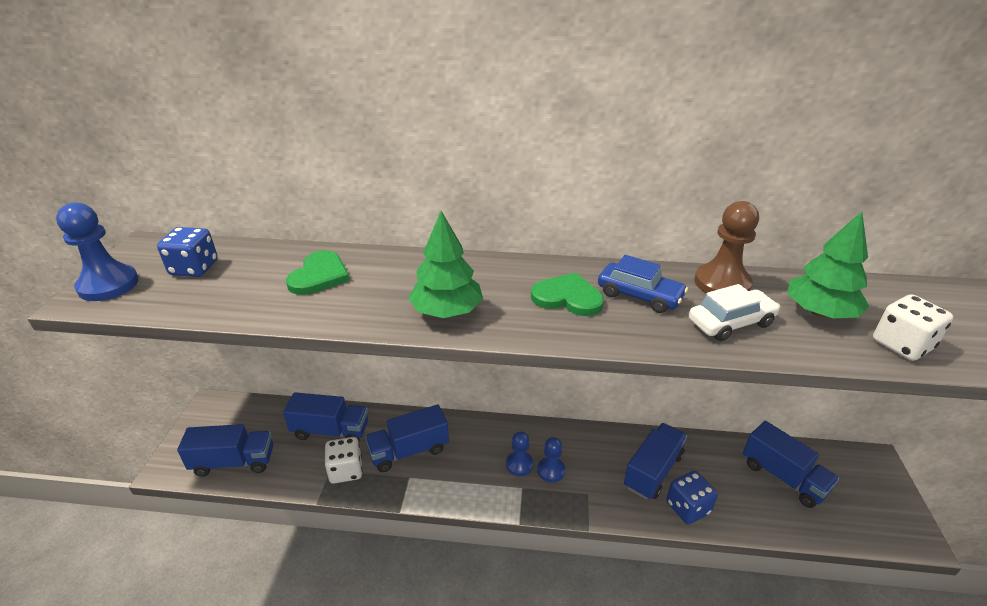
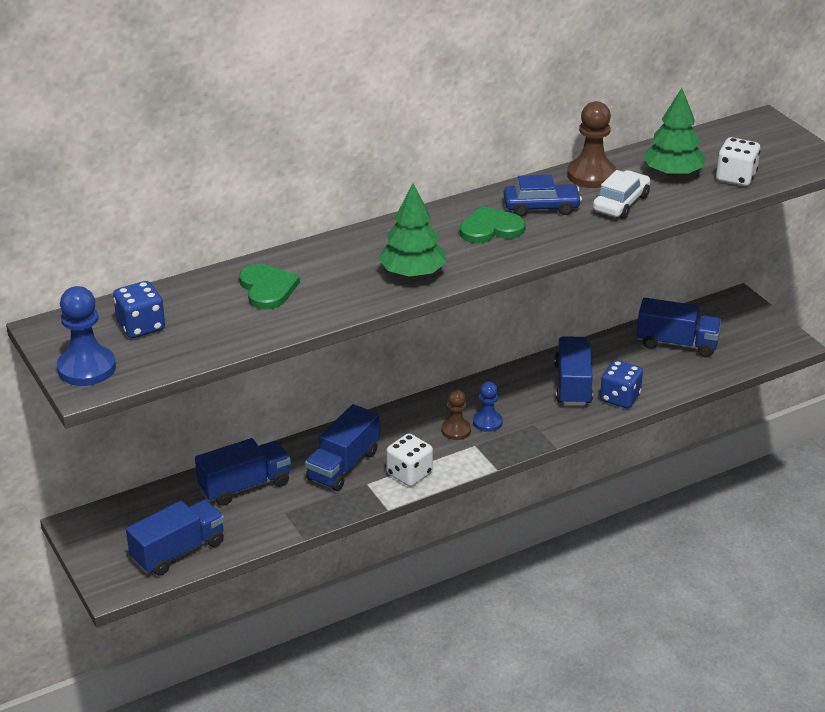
camera: 35 degrees left, 0 degrees up
white dice [324,437,362,484] -> white dice moved to [386,433,433,486]
blue pawn [506,431,534,476] -> brown pawn [441,390,471,440]

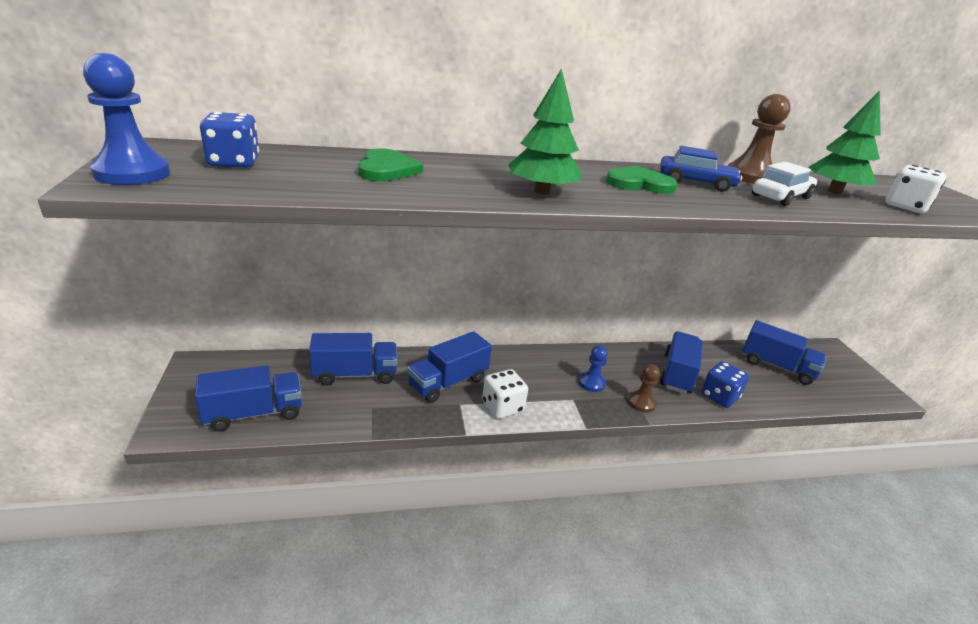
camera: 15 degrees right, 5 degrees down
brown pawn [441,390,471,440] -> brown pawn moved to [628,364,660,413]

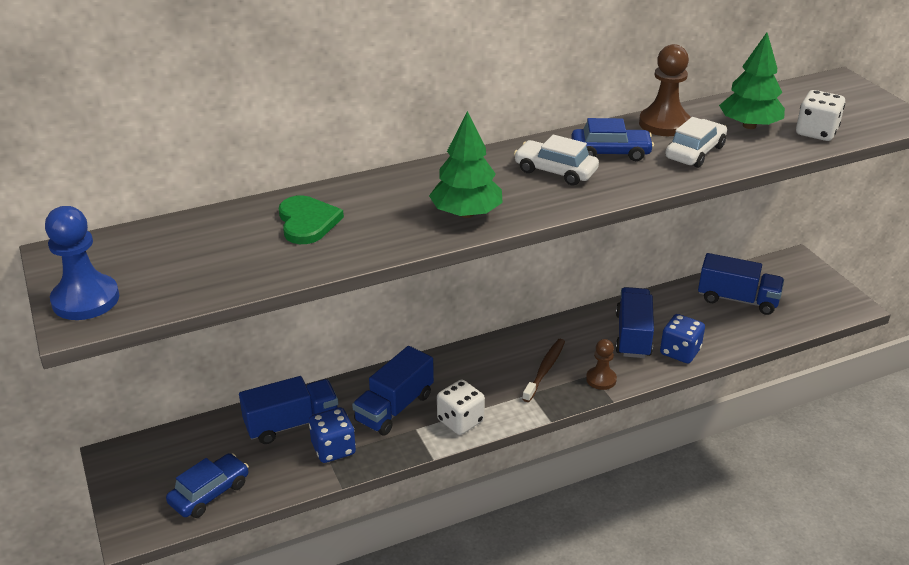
camera: 10 degrees left, 5 degrees up
blue truck [195,365,302,431] -> blue car [166,453,249,518]
blue dice [200,112,259,168] -> blue dice moved to [309,407,356,463]
blue pawn [578,345,608,392] -> brown toothbrush [522,339,565,402]
green heart [606,165,677,194] -> white car [514,135,599,186]

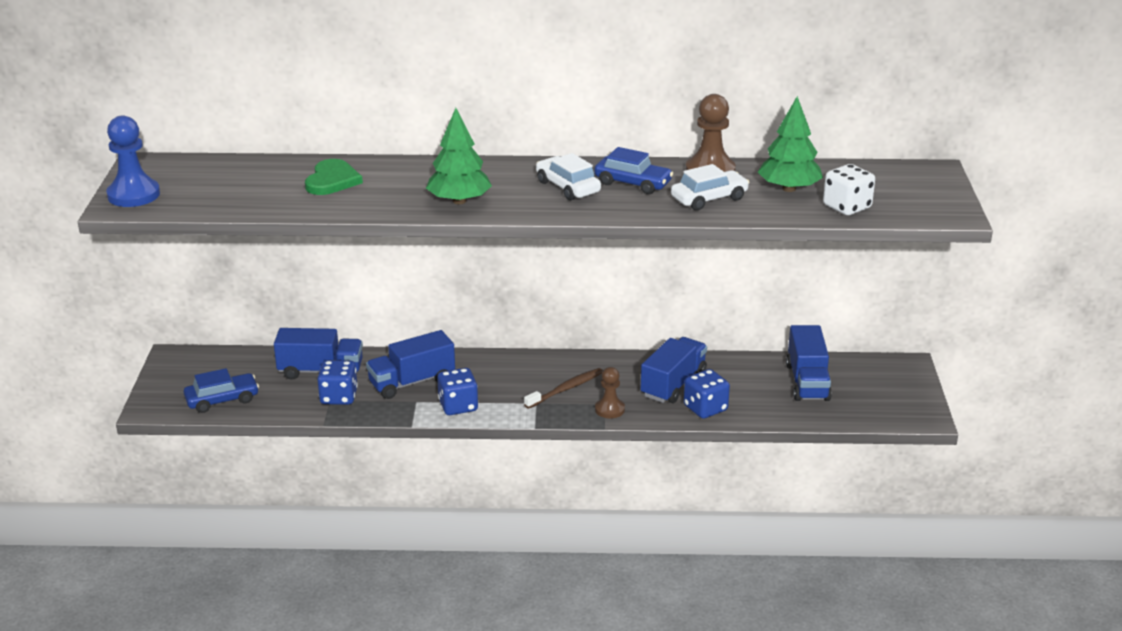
camera: 25 degrees right, 5 degrees down
white dice [437,380,485,435] -> blue dice [437,368,478,415]
blue truck [698,253,784,315] -> blue truck turned 45 degrees clockwise [786,325,832,401]

